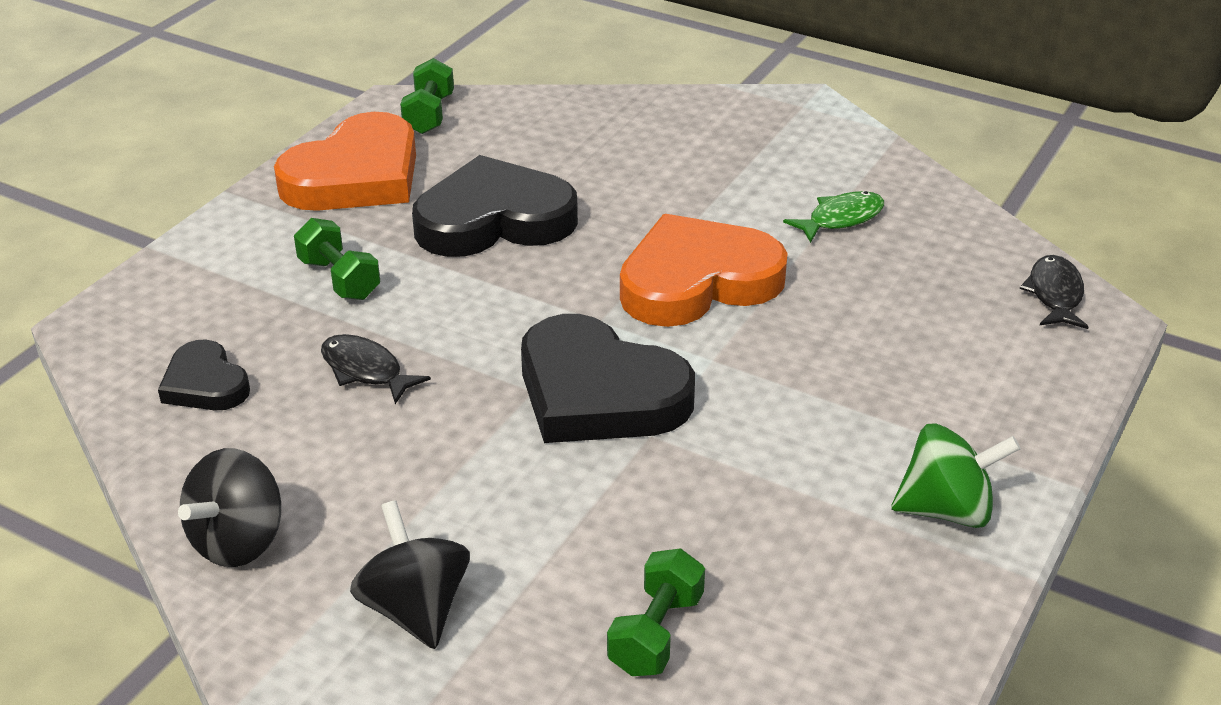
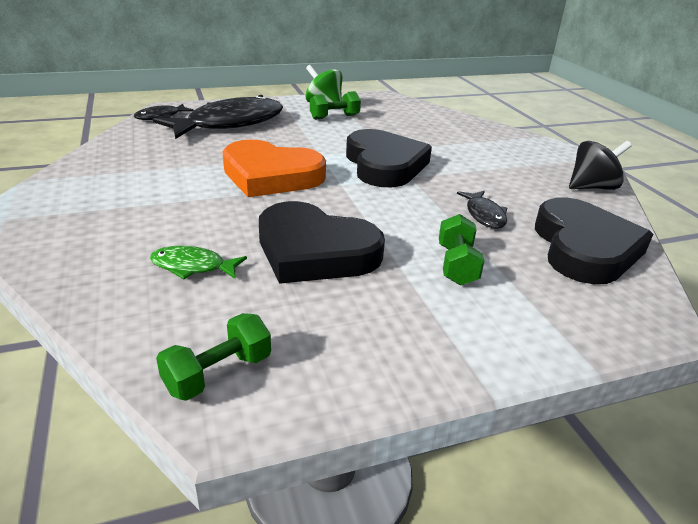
camera: 140 degrees left, 5 degrees down
black heart [158,339,250,410] -> black heart [535,198,653,284], size x1.88
orange heart [274,112,416,211] -> none
black spinning top [350,500,470,649] -> none
green dumbbell [607,548,705,676] -> green dumbbell moved to [310,91,361,120]
green fish [783,191,884,243] -> green fish moved to [150,246,247,279]
none -> black fish [153,95,283,139]

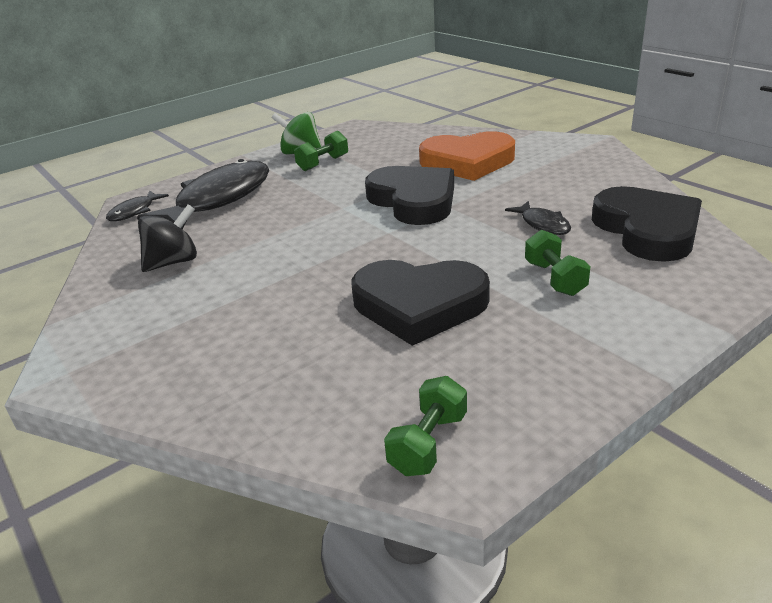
camera: 15 degrees left, 0 degrees up
green fish [150,246,247,279] -> none
orange heart [222,139,326,197] -> orange heart moved to [419,131,515,181]
black spinning top [569,141,632,190] -> black spinning top moved to [138,204,197,272]

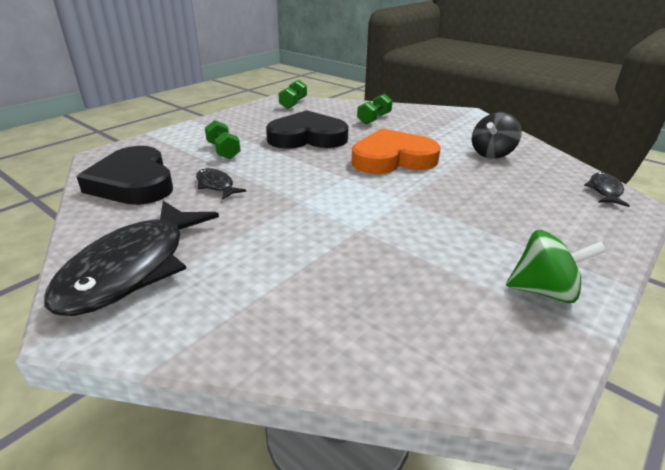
camera: 165 degrees right, 0 degrees up
black fish [137,159,269,229] -> black fish moved to [44,201,219,316]
green dumbbell [294,131,348,171] -> green dumbbell moved to [357,94,392,124]
black heart [365,166,454,225] -> none
orange heart [419,131,515,181] -> orange heart moved to [352,129,441,174]

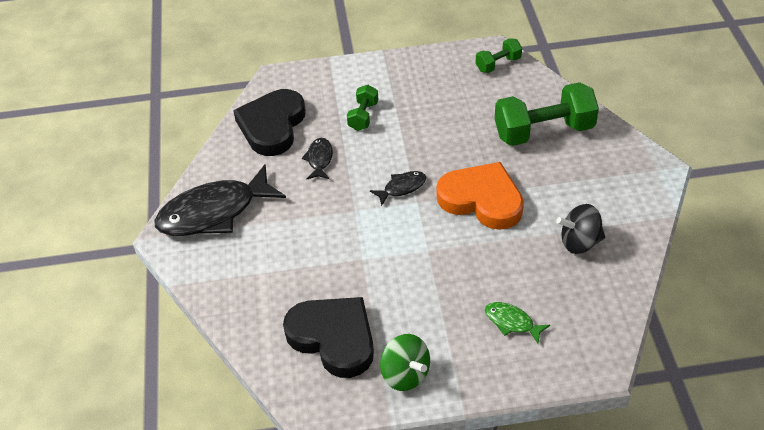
camera: 45 degrees right, 15 degrees up
black heart [266,110,349,149] -> black heart moved to [283,297,374,378]
green dumbbell [357,94,392,124] -> green dumbbell [495,82,599,146], size x1.96
black fish [584,172,630,207] -> black fish moved to [370,171,426,206]
none -> green fish [485,302,550,344]

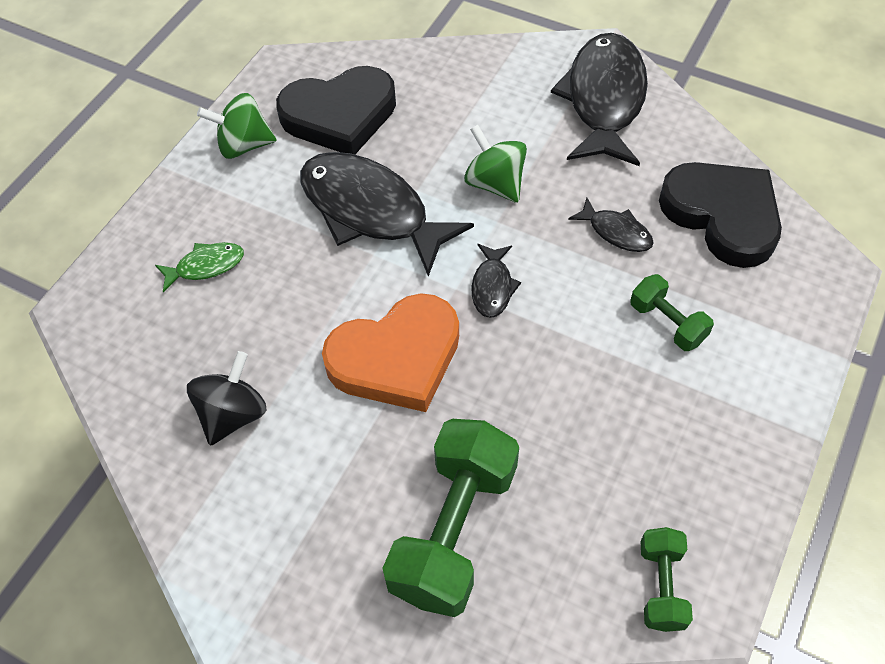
camera: 125 degrees right, 10 degrees up
none -> black fish [300,152,474,277]
none -> green spinning top [464,125,527,203]

